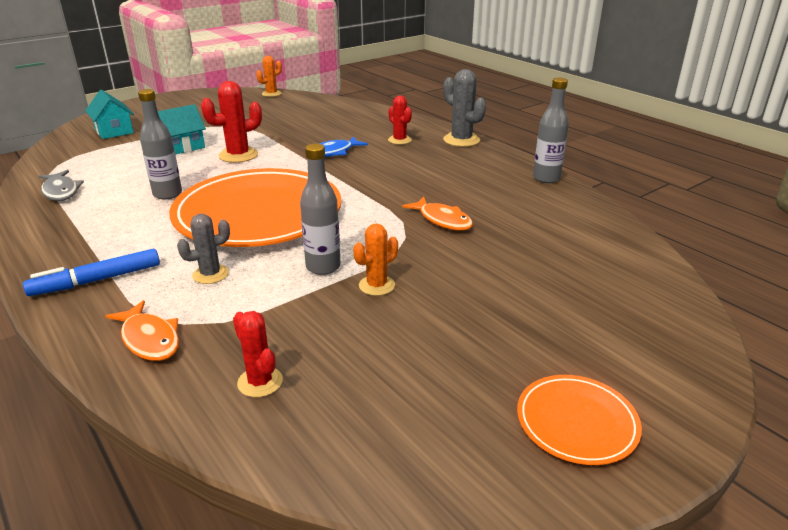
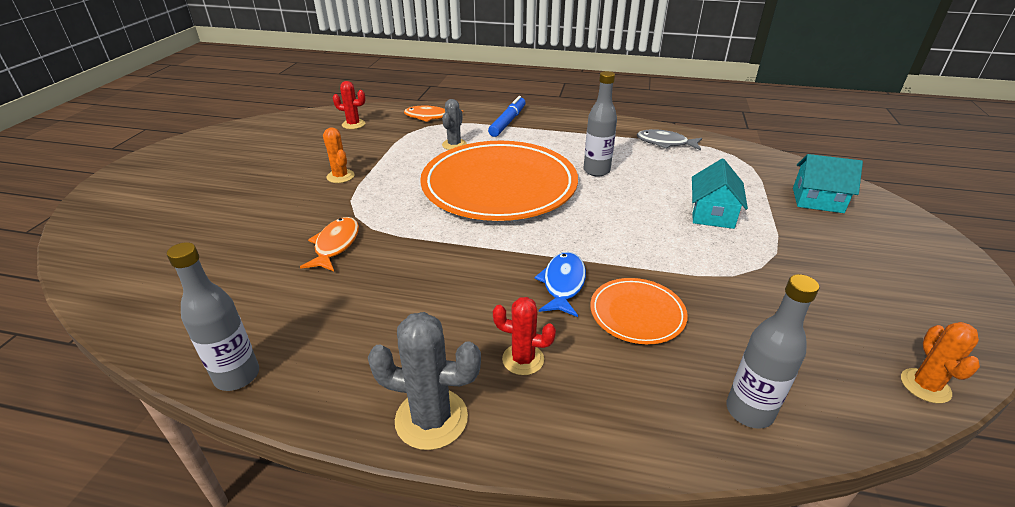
camera: 140 degrees right, 5 degrees up
red cactus [201,81,262,163] -> none
grey bottle [300,143,341,275] -> grey bottle moved to [726,274,819,429]
orange cactus [353,223,398,296] -> orange cactus turned 45 degrees counterclockwise [323,127,355,183]
orange fish [402,196,473,230] -> orange fish turned 90 degrees clockwise [300,217,359,271]
orange plate [517,375,642,465] -> orange plate moved to [590,278,688,344]

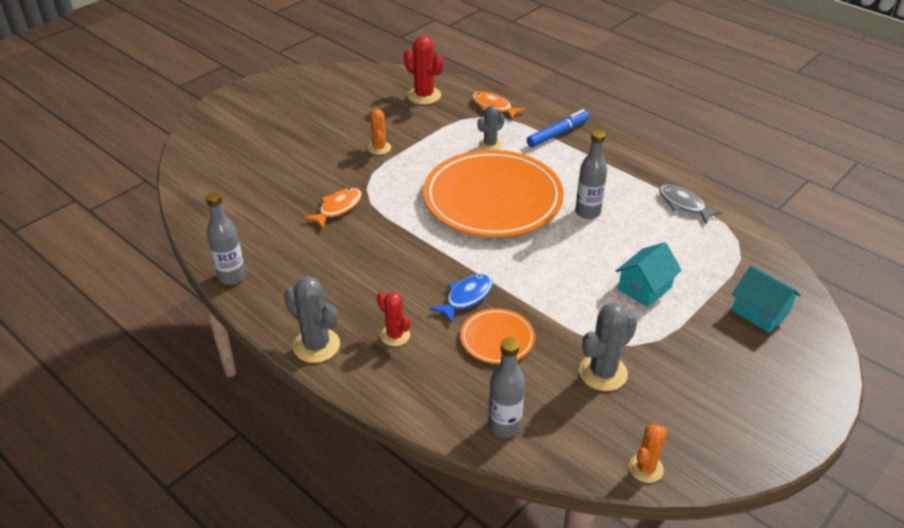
camera: 30 degrees right, 5 degrees up
red cactus [333,81,365,129] -> red cactus [404,36,444,105], size x1.55
none -> grey cactus [579,303,637,391]

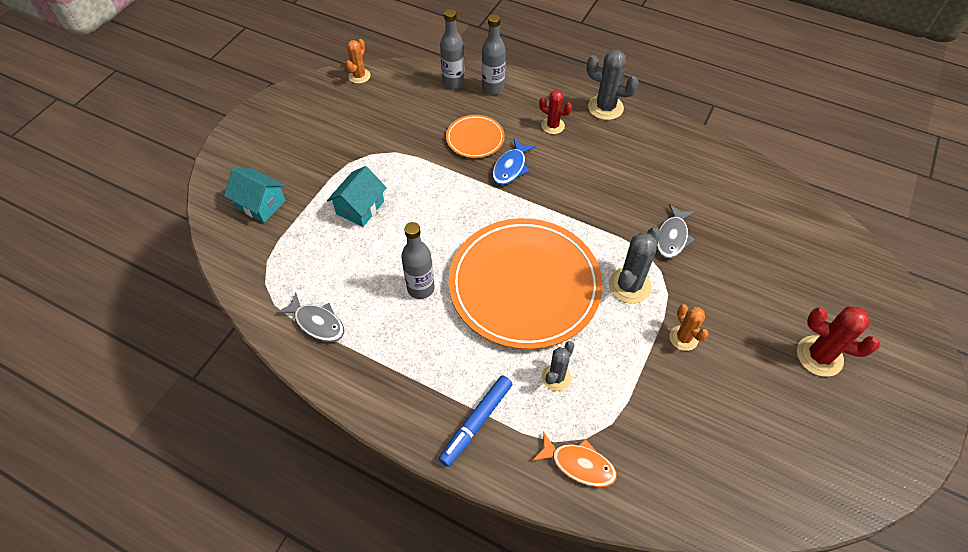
camera: 165 degrees right, 15 degrees up
grey bottle [206,192,246,285] -> grey bottle moved to [482,14,506,95]
orange fish [304,188,362,229] -> grey fish [657,204,695,259]
red cactus [404,36,444,105] -> red cactus moved to [797,307,880,377]
grey cactus [579,303,637,391] -> grey cactus moved to [609,227,661,304]

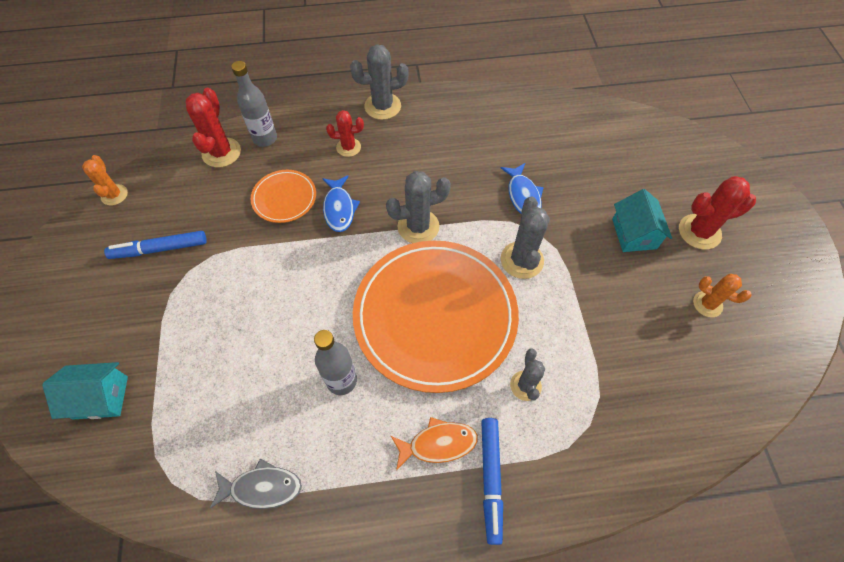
camera: 35 degrees left, 5 degrees up
turquoise house [327,166,387,227] -> turquoise house moved to [612,189,672,252]
grey bottle [440,9,465,89] -> red cactus [185,88,241,167]
orange fish [532,432,617,487] -> orange fish moved to [391,417,478,470]
grey fish [657,204,695,259] -> blue fish [501,163,544,214]
orange cactus [670,304,709,351] -> orange cactus moved to [693,274,752,317]
none -> blue marker [104,231,207,259]
none -> grey cactus [386,171,451,243]

